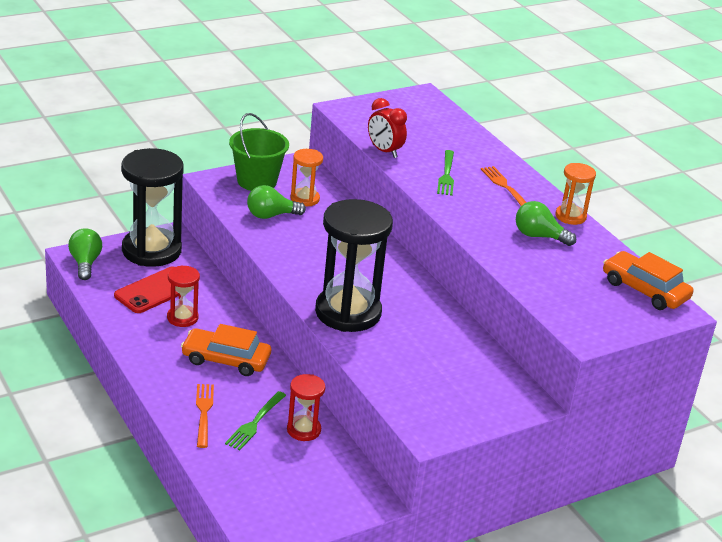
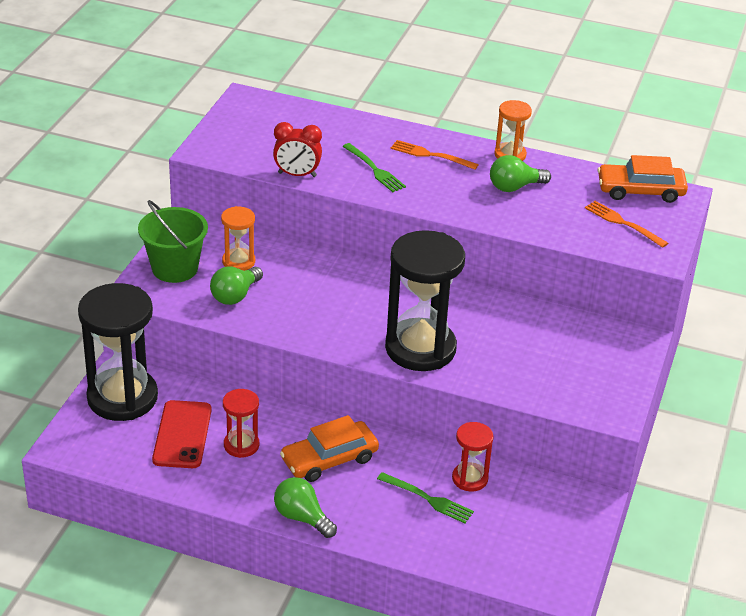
camera: 40 degrees left, 5 degrees up
green light bulb [68,228,102,280] -> green light bulb moved to [274,477,337,538]
orange fork [196,384,214,448] -> orange fork moved to [585,201,668,248]
green fork [225,391,286,451] -> green fork turned 45 degrees counterclockwise [377,472,474,523]

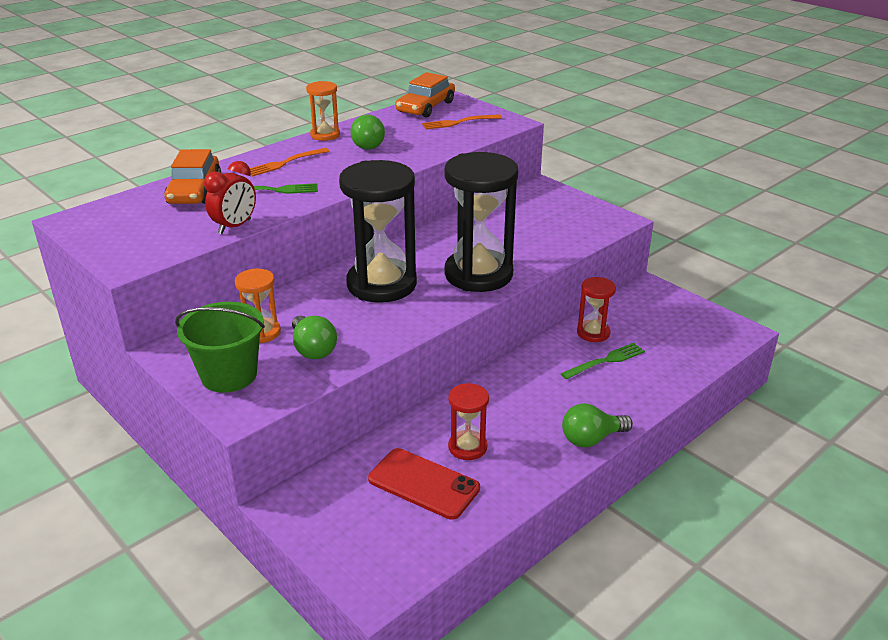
camera: 60 degrees left, 5 degrees down
black hourglass [78,283,158,421] -> black hourglass moved to [339,160,417,303]
orange car [280,415,379,482] -> orange car moved to [164,149,221,204]

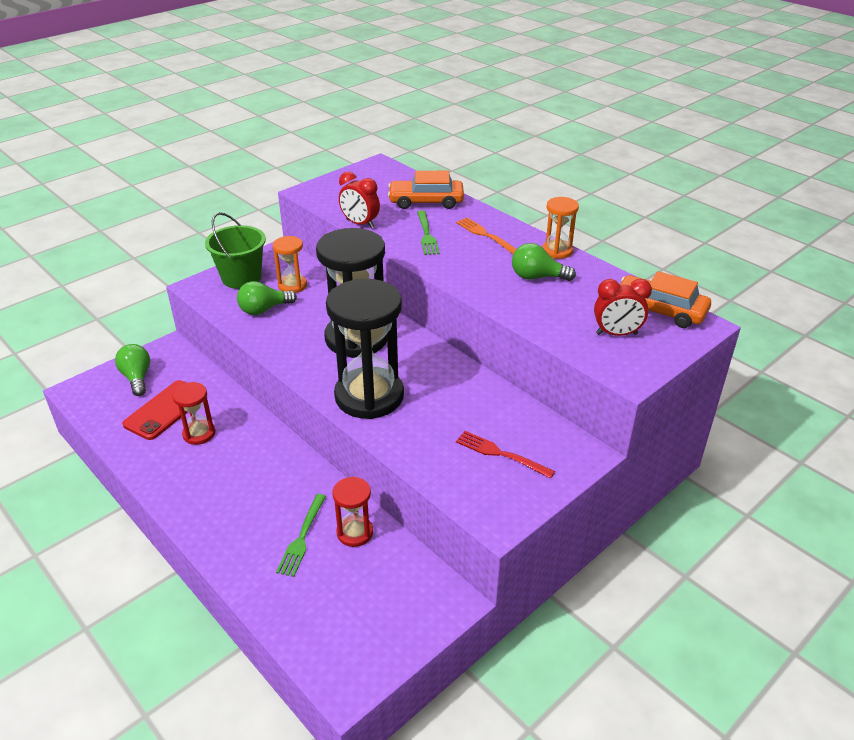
camera: 90 degrees right, 5 degrees up
orange fork [422,114,502,129] -> red clock [594,279,652,336]
green fork [561,343,645,380] -> green fork turned 45 degrees clockwise [276,494,326,577]
green light bulb [562,403,633,447] -> green light bulb moved to [115,344,150,396]
none -> red fork [456,431,555,479]

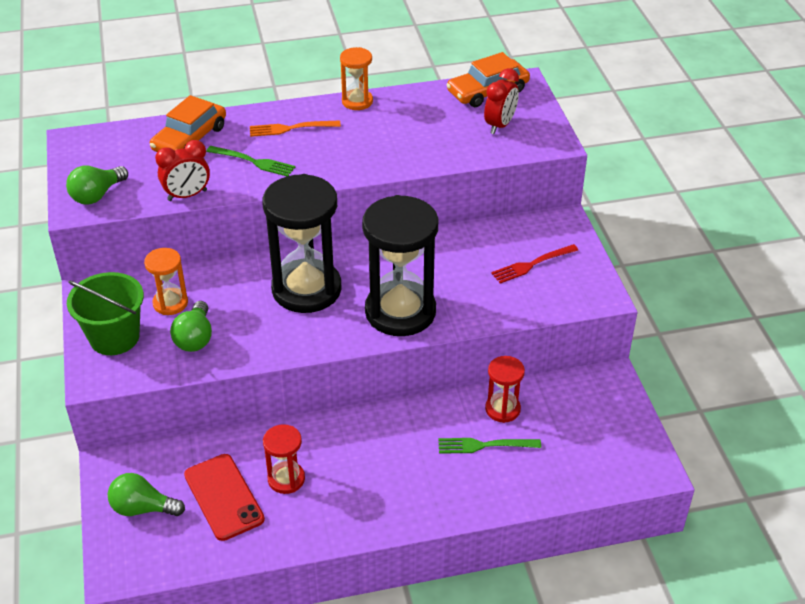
camera: 60 degrees left, 5 degrees up
green fork [276,494,326,577] -> green fork turned 135 degrees clockwise [438,438,541,454]
green light bulb [512,243,576,281] -> green light bulb moved to [66,166,128,205]

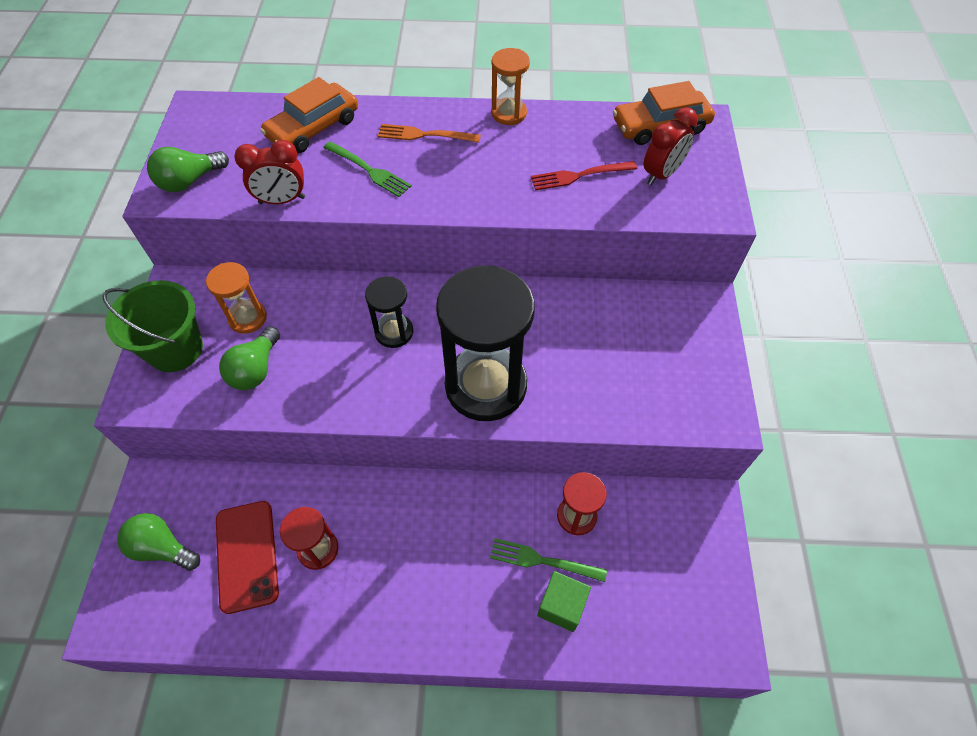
camera: 15 degrees right, 15 degrees up
black hourglass [262,174,342,313] -> black hourglass [365,276,413,348], size x0.49
red fork [491,244,578,284] -> red fork moved to [531,161,637,190]
none -> green cube [537,571,591,632]

